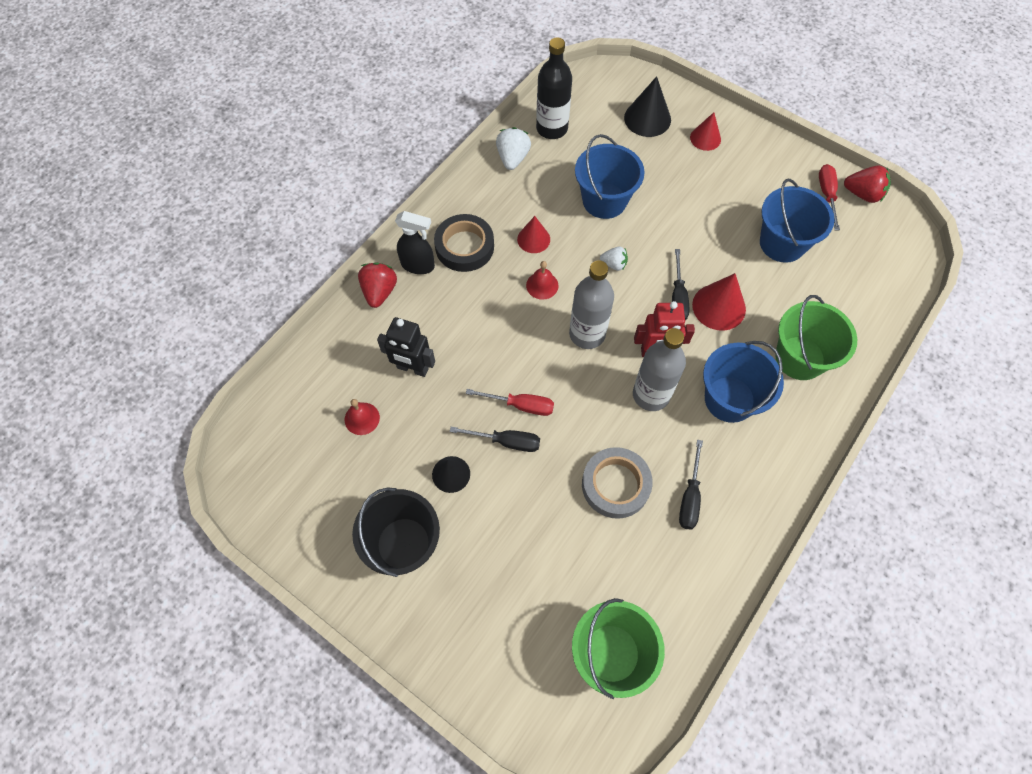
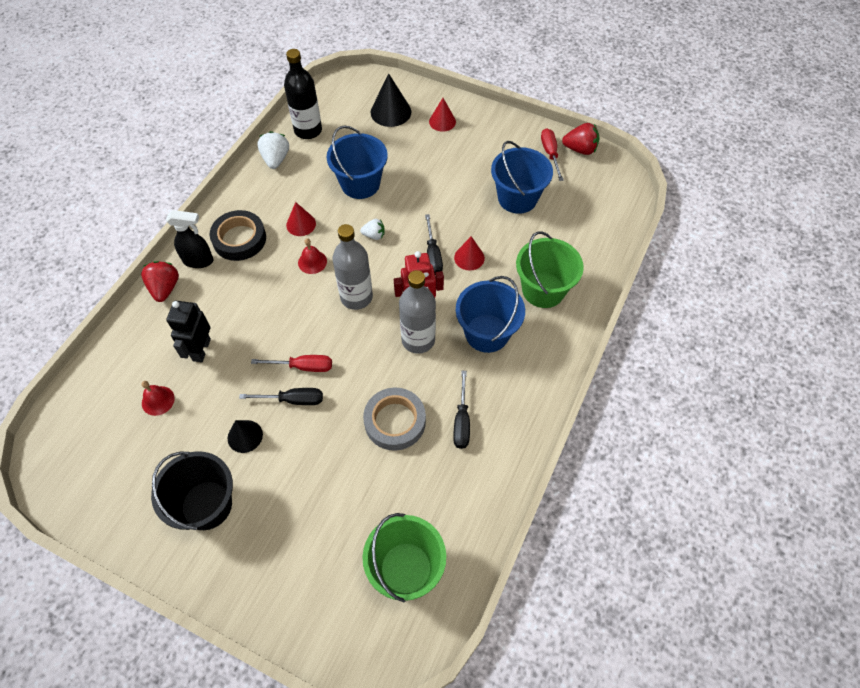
camera: 10 degrees left, 5 degrees down
black robot [377,317,435,377] -> black robot turned 90 degrees clockwise [166,301,211,362]
red cone [692,273,746,330] -> red cone [454,236,485,270], size x0.65

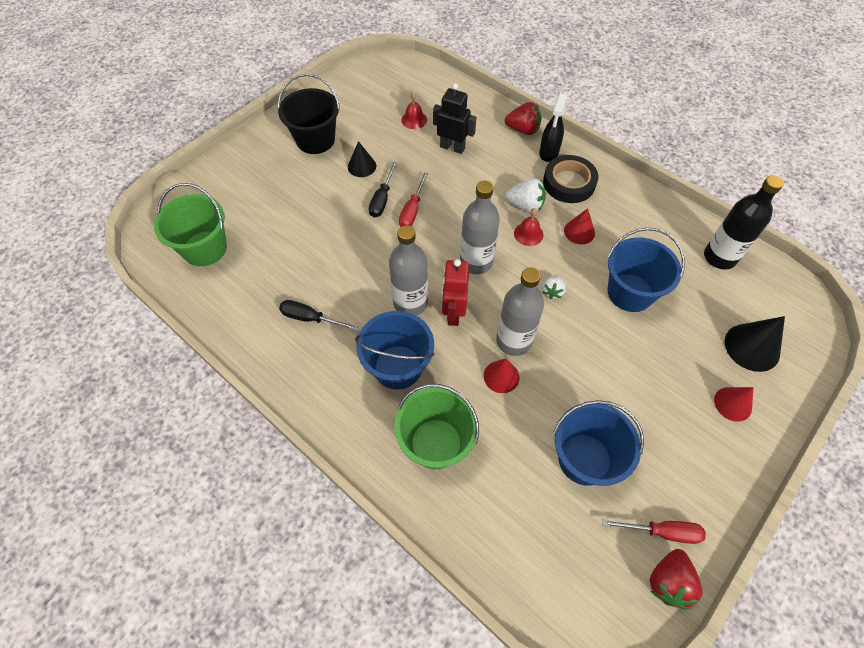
camera: 105 degrees right, 0 degrees up
white strawberry [257,131,289,169] -> white strawberry moved to [506,178,546,213]
grey tape [363,387,426,451] -> none
black screwdriver [425,214,443,274] -> grey bottle [496,267,544,356]

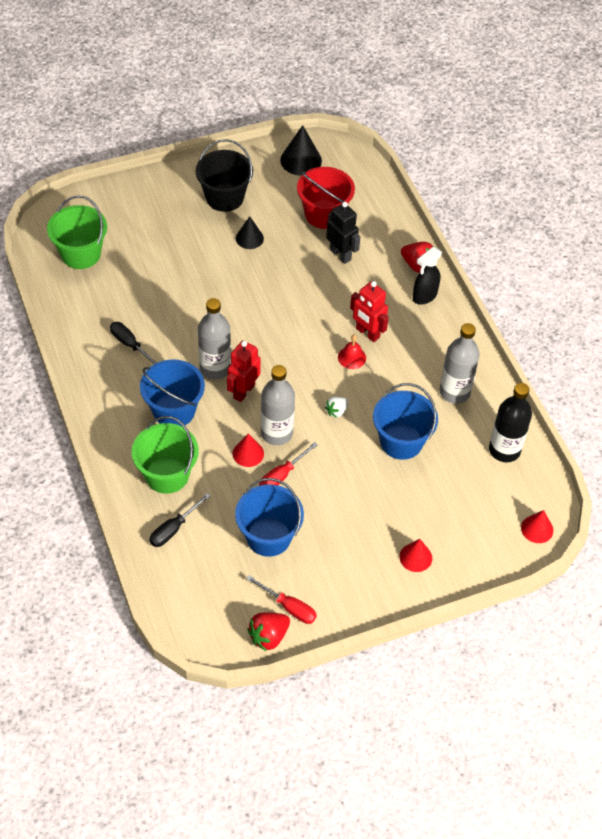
camera: 25 degrees right, 5 degrees down
black screwdriver [369,162,397,218] -> black screwdriver moved to [149,493,210,547]
red screwdriver [399,172,428,227] -> red screwdriver moved to [259,442,318,486]
red bell [401,92,427,129] -> red bucket [297,167,355,229]
grey bottle [460,181,500,274] -> grey bottle moved to [439,323,480,404]
white strawberry [506,178,546,213] -> red robot [350,281,389,342]
black tape [543,155,598,203] -> none
red cone [564,208,595,244] -> red cone moved to [521,510,553,543]
black cone [725,316,785,372] -> black cone moved to [280,125,322,176]

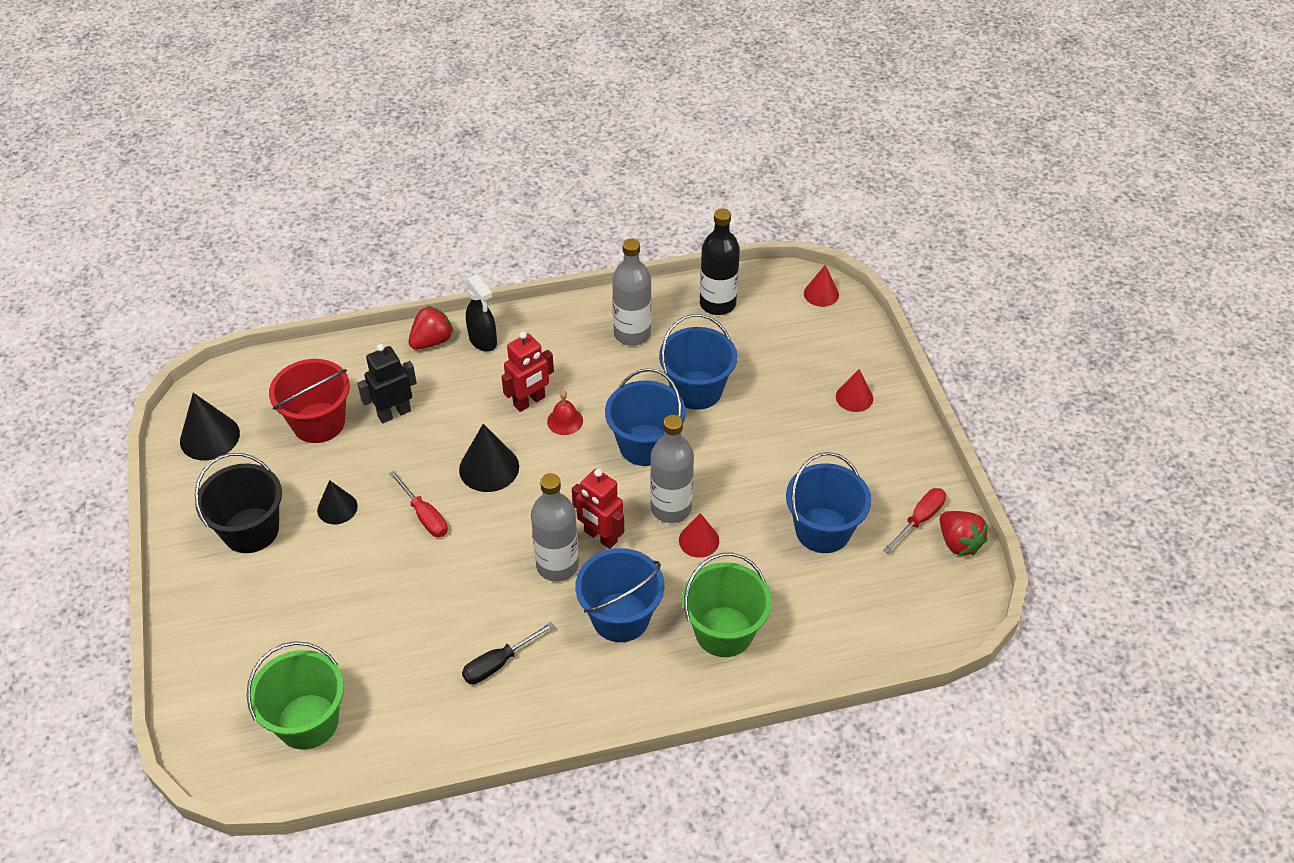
camera: 80 degrees left, 5 degrees down
black screwdriver [149,493,210,547] -> none
red screwdriver [259,442,318,486] -> red screwdriver moved to [389,471,448,537]
white strawberry [325,397,348,418] -> blue bucket [605,368,686,466]
none -> black cone [459,424,519,492]

